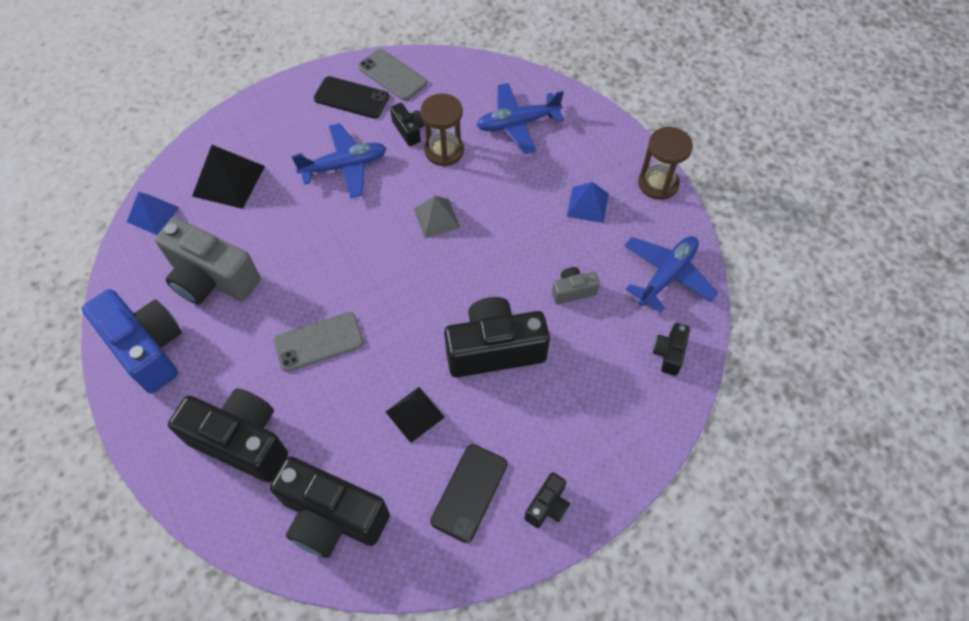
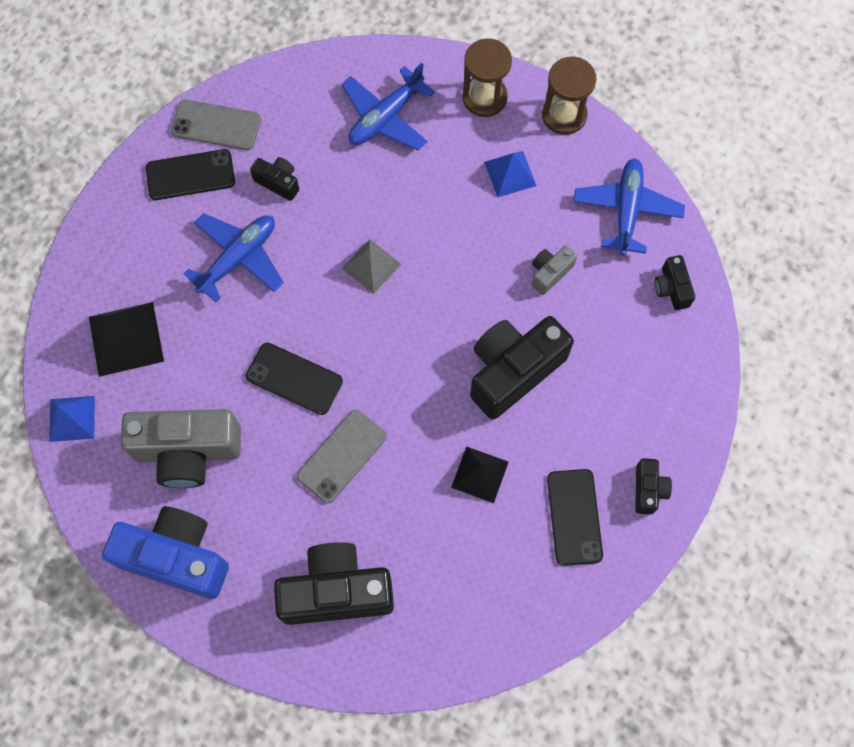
camera: 30 degrees left, 10 degrees up
black camera [270,457,390,558] -> none
brown hourglass [420,93,464,166] -> brown hourglass moved to [462,38,512,117]
none -> black phone [246,343,343,415]

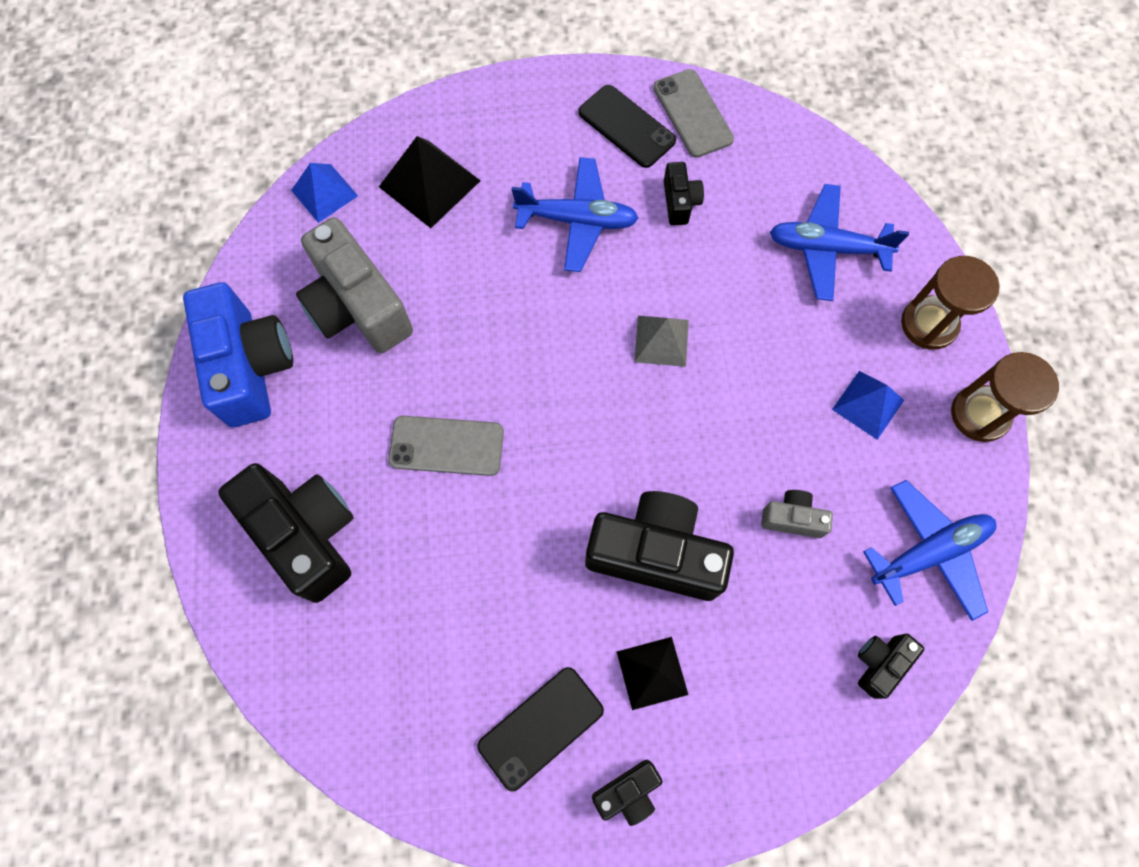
camera: 55 degrees right, 0 degrees up
black phone [246,343,343,415] -> none
black pyramid [451,446,509,503] -> black pyramid moved to [617,637,688,710]

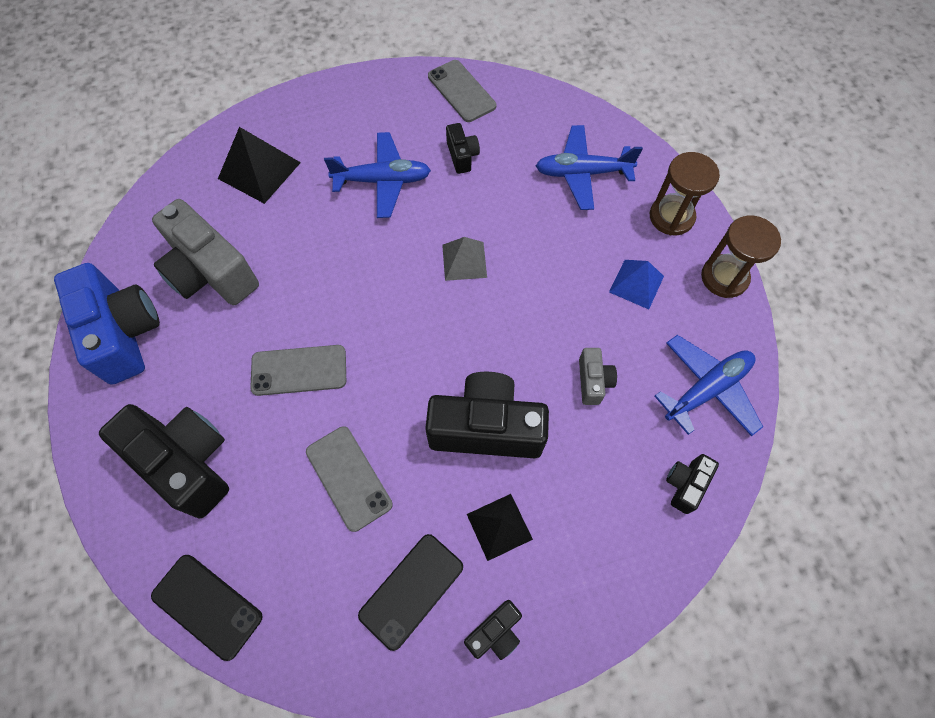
camera: 10 degrees left, 5 degrees down
blue pyramid [291,163,358,223] -> none
black phone [578,85,676,168] -> black phone moved to [151,555,263,661]
grey camera [761,490,833,538] -> grey camera turned 90 degrees clockwise [579,348,617,405]
none -> grey phone [306,426,393,532]

